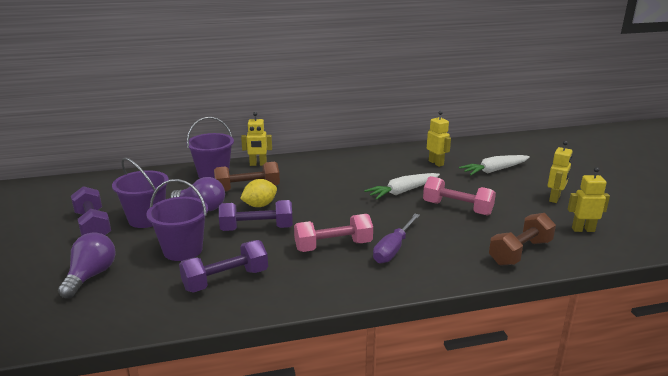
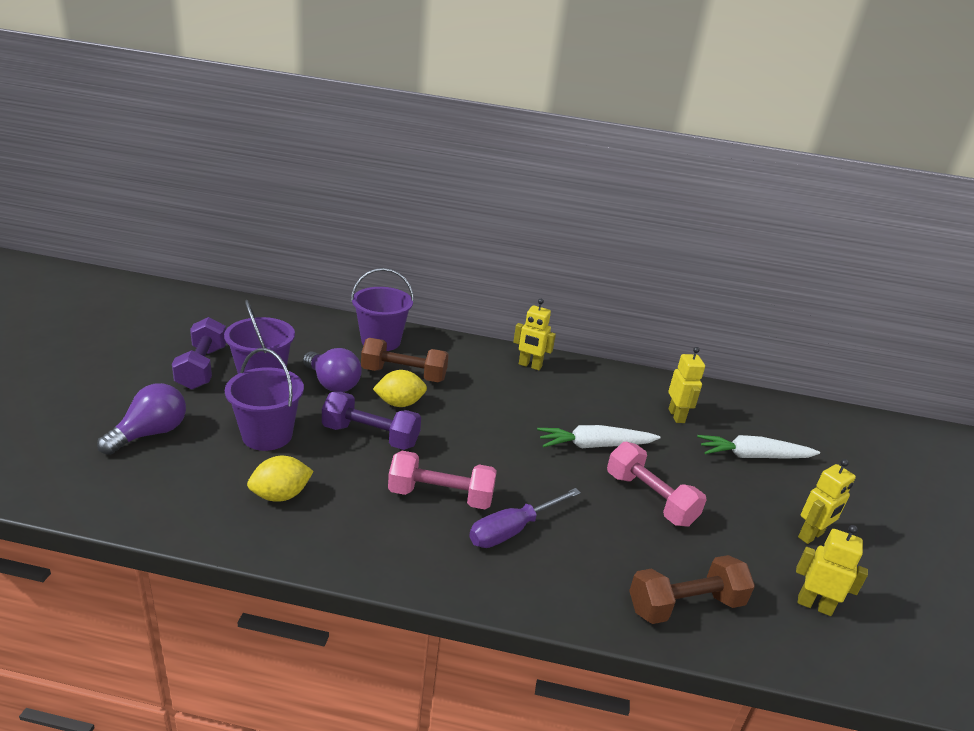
camera: 20 degrees right, 5 degrees up
purple dumbbell [179,240,268,293] -> yellow lemon [247,456,314,502]
yellow robot [241,112,272,166] -> yellow robot moved to [513,299,556,370]

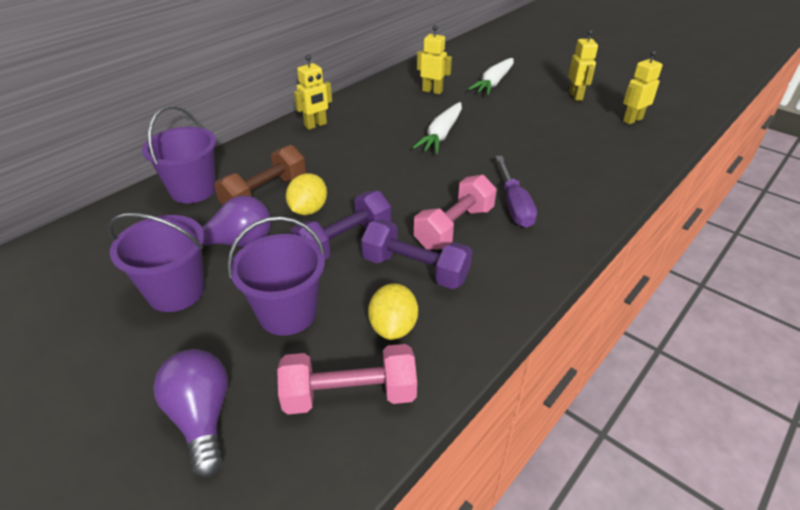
camera: 55 degrees left, 10 degrees up
purple dumbbell [172,317,226,390] -> purple dumbbell moved to [361,219,472,289]
pink dumbbell [607,441,707,527] -> pink dumbbell moved to [277,344,417,414]
brown dumbbell [629,555,755,624] -> none

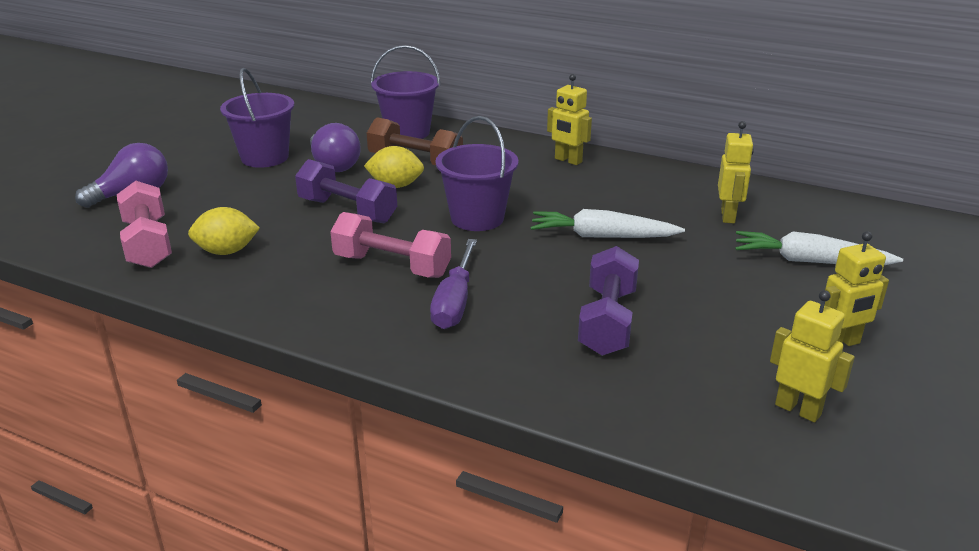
camera: 75 degrees right, 10 degrees down
purple bucket [227,216,325,336] -> purple bucket moved to [435,116,518,231]
purple dumbbell [361,219,472,289] -> purple dumbbell moved to [578,246,639,356]
purple screwdriver [496,156,537,228] -> purple screwdriver turned 60 degrees counterclockwise [430,239,477,329]

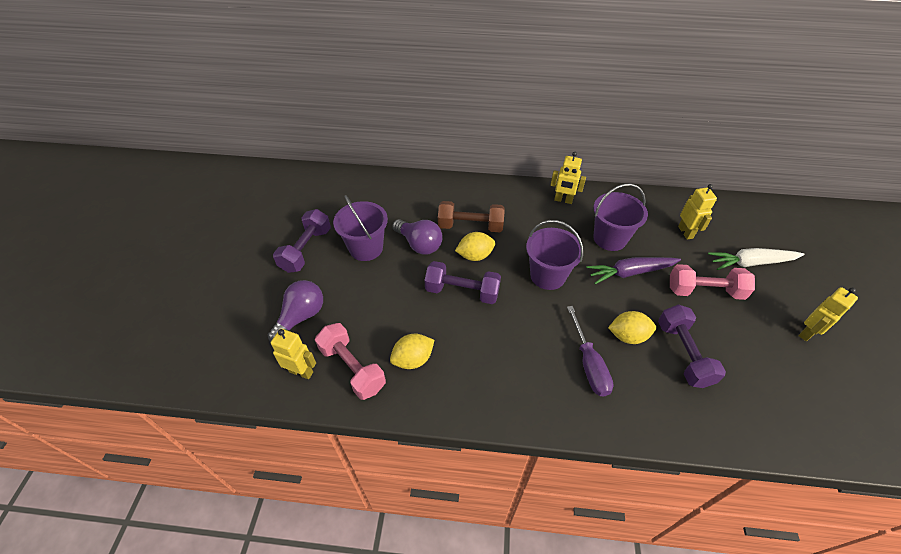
camera: 20 degrees left, 20 degrees up
pink dumbbell [330,212,451,278] -> pink dumbbell moved to [670,264,755,300]
purple bucket [371,45,440,139] -> purple bucket moved to [593,183,648,251]
white carrot [531,209,685,238] -> purple carrot [586,257,681,284]
yellow robot [770,290,855,422] -> yellow robot moved to [271,329,316,379]
none -> purple dumbbell [273,209,331,273]
none -> yellow lemon [608,311,656,344]

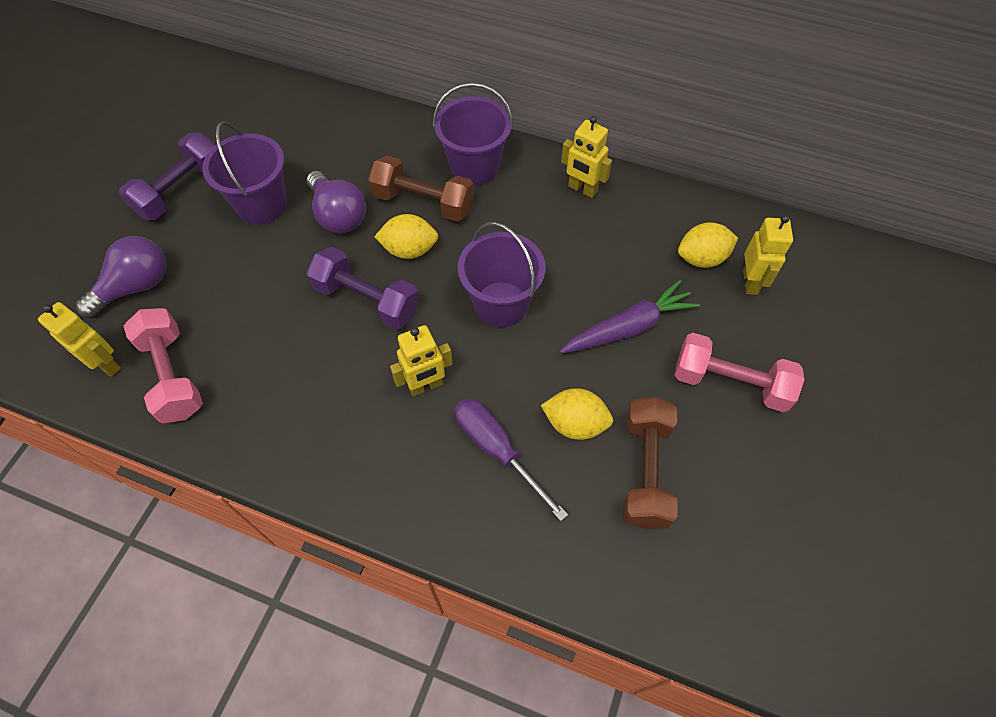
camera: 15 degrees right, 10 degrees up
yellow lemon [390,334,434,369] -> yellow lemon moved to [678,222,738,268]
purple screwdriver [567,306,614,397] -> purple screwdriver turned 135 degrees clockwise [455,399,568,521]
purple carrot [586,257,681,284] -> purple carrot turned 150 degrees clockwise [560,280,700,354]
purple bucket [593,183,648,251] -> purple bucket moved to [433,83,513,186]
purple dumbbell [658,305,726,388] -> brown dumbbell [623,397,678,529]
white carrot [708,248,805,270] -> none
yellow robot [798,287,858,341] -> yellow robot moved to [390,325,453,396]

